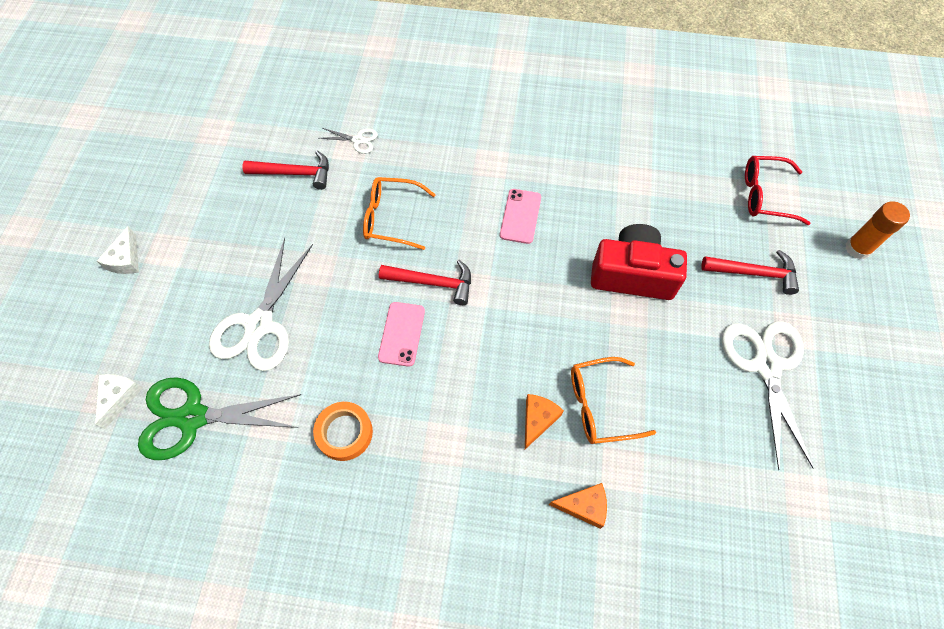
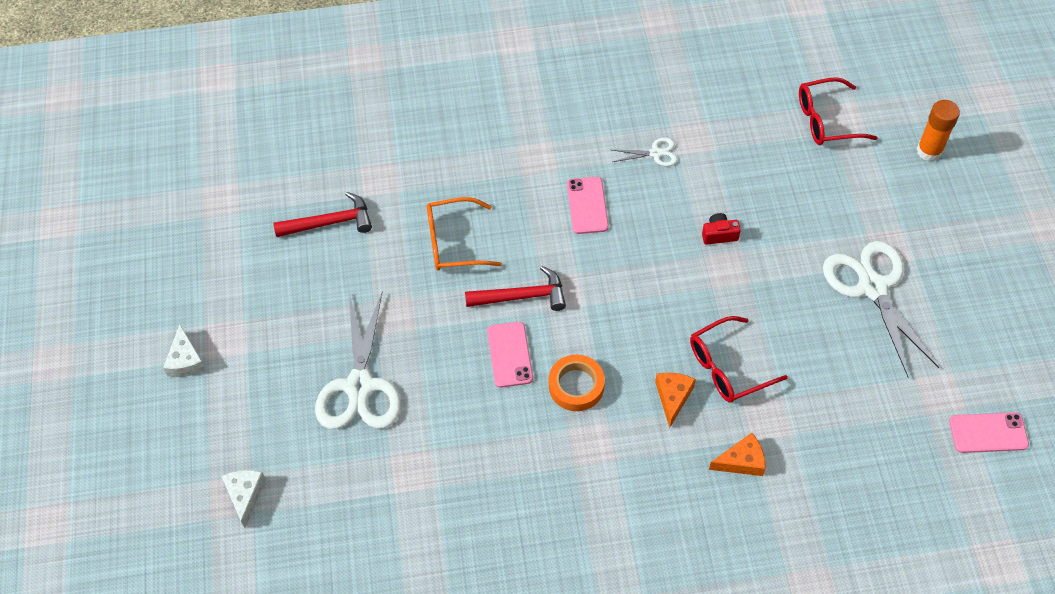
camera: 15 degrees left, 5 degrees down
green scissors [138,377,301,460] -> none
orange tape [313,402,373,461] -> orange tape moved to [549,354,605,411]
white scissors [319,128,378,154] -> white scissors moved to [613,137,677,166]
orange glasses [571,357,656,444] -> red glasses [690,316,788,403]
red camera [591,224,687,300] -> red camera [702,213,741,245], size x0.41
red hammer [701,250,799,295] -> none
none -> pink phone [949,412,1029,453]

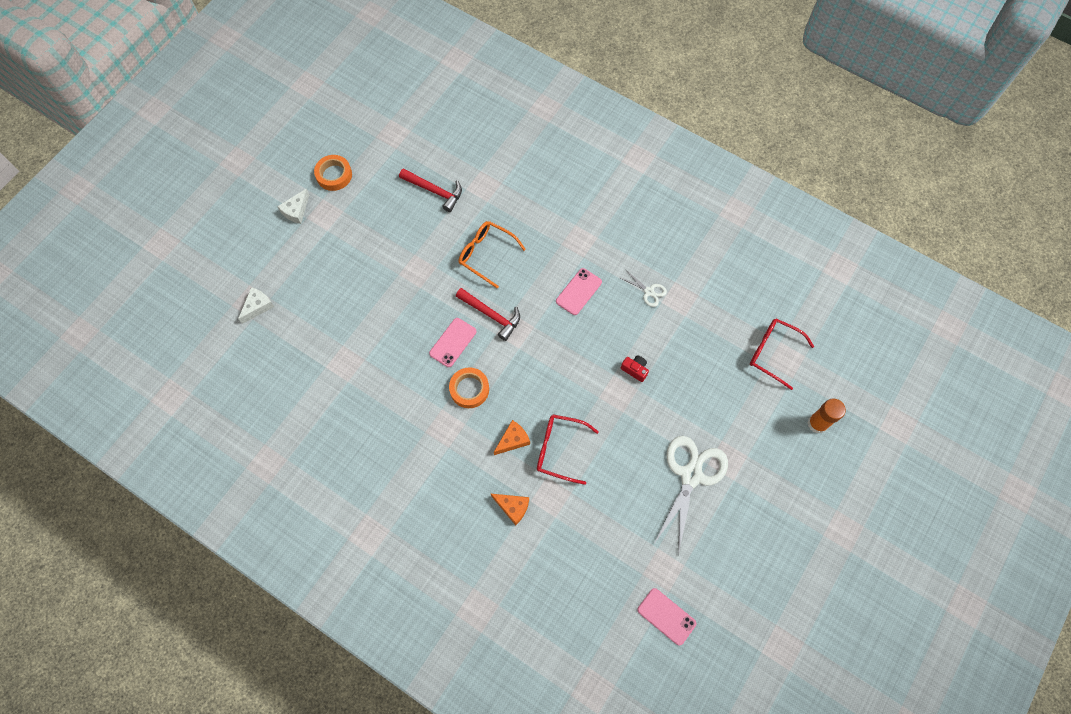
camera: 40 degrees right, 10 degrees up
white scissors [315,291,401,429] -> none
none -> orange tape [314,155,352,191]

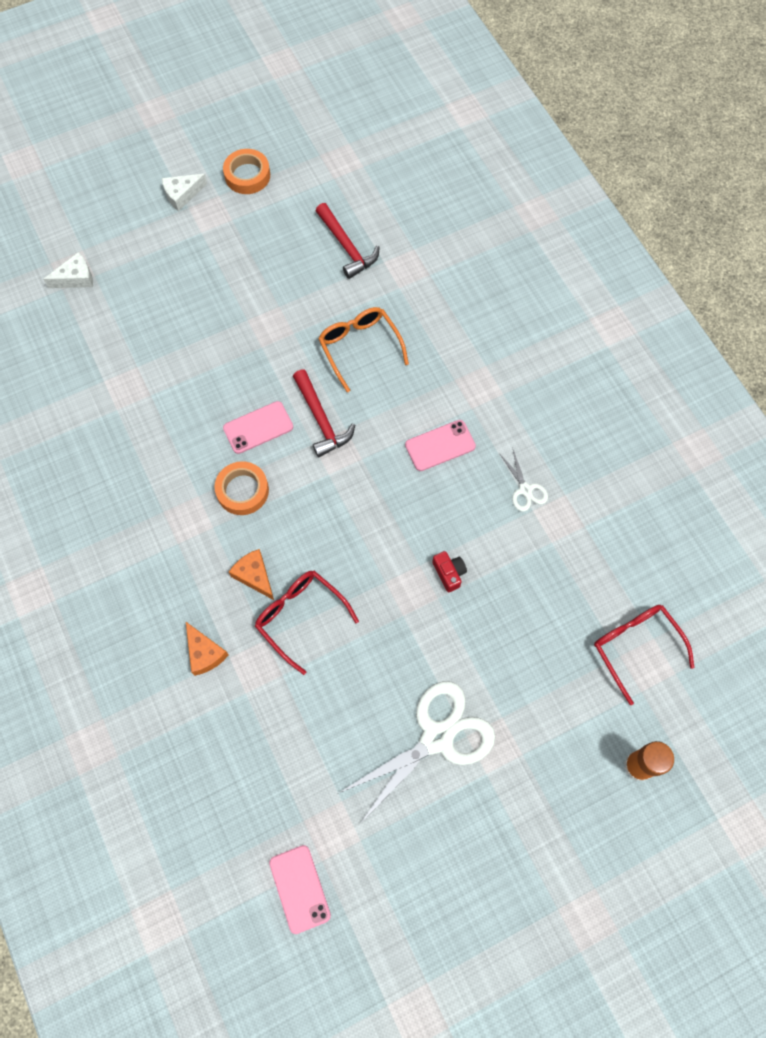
camera: 30 degrees right, 0 degrees up
orange cheese [494,420,530,455] -> orange cheese turned 120 degrees counterclockwise [229,549,274,600]

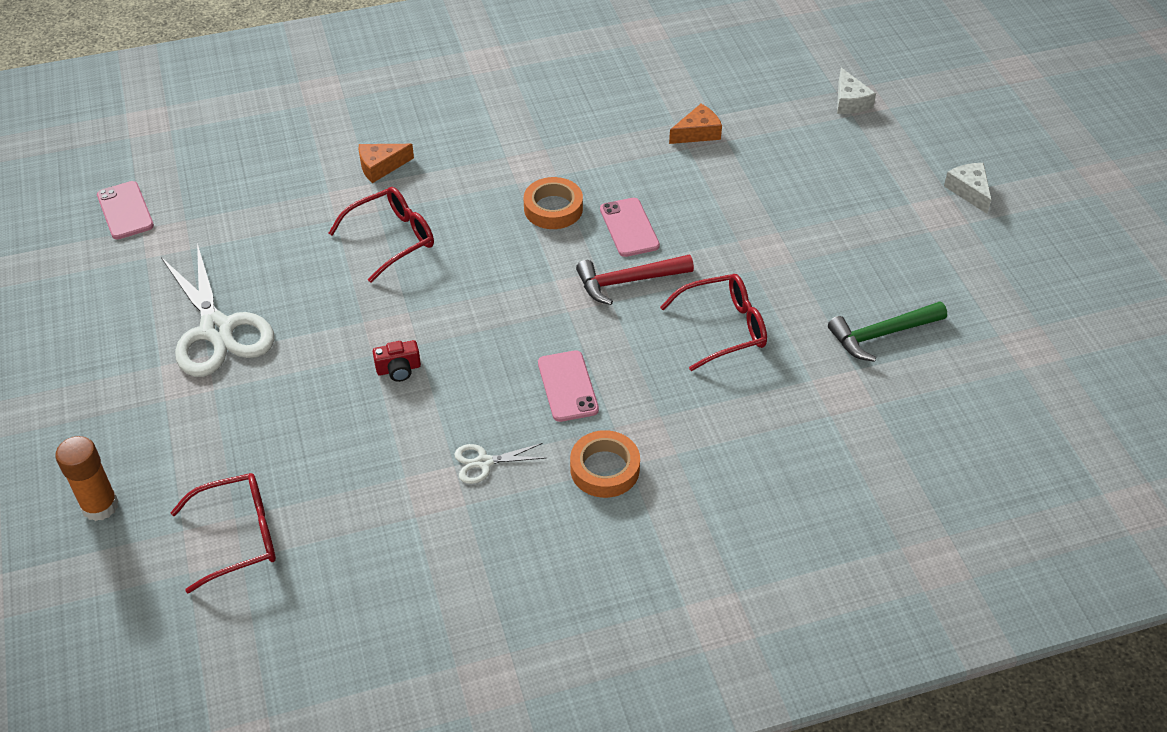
camera: 100 degrees right, 20 degrees down
orange tape [223,149,270,194] -> orange tape moved to [570,430,640,498]
orange cheese [229,549,274,600] -> orange cheese moved to [669,104,722,144]
pink phone [269,845,331,934] -> pink phone turned 75 degrees clockwise [97,181,154,240]
red hammer [316,203,380,279] -> green hammer [828,301,947,362]
orange glasses [318,307,409,392] -> red glasses [660,274,767,371]

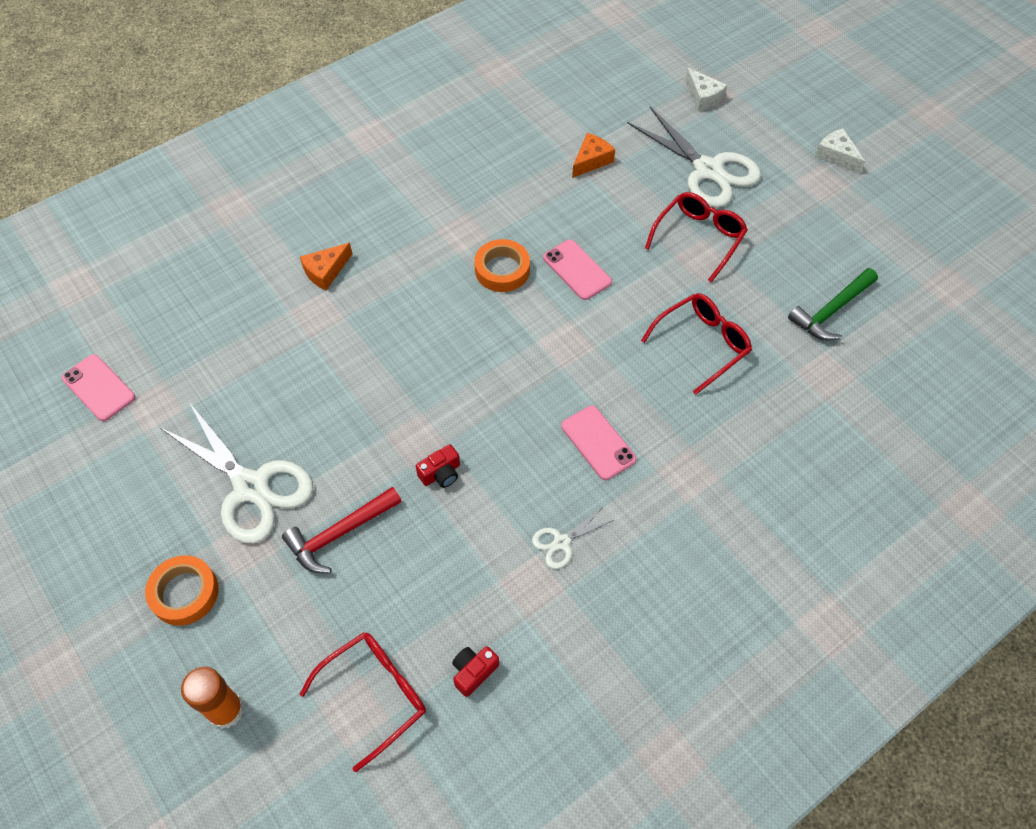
camera: 20 degrees left, 10 degrees up
red glasses [329,187,434,283] -> red glasses moved to [645,192,748,282]
orange tape [570,430,640,498] -> orange tape moved to [145,555,218,626]
red hammer [576,255,694,305] -> red hammer moved to [282,487,402,573]
none -> red camera [452,646,499,697]
none -> white scissors [627,107,761,208]

